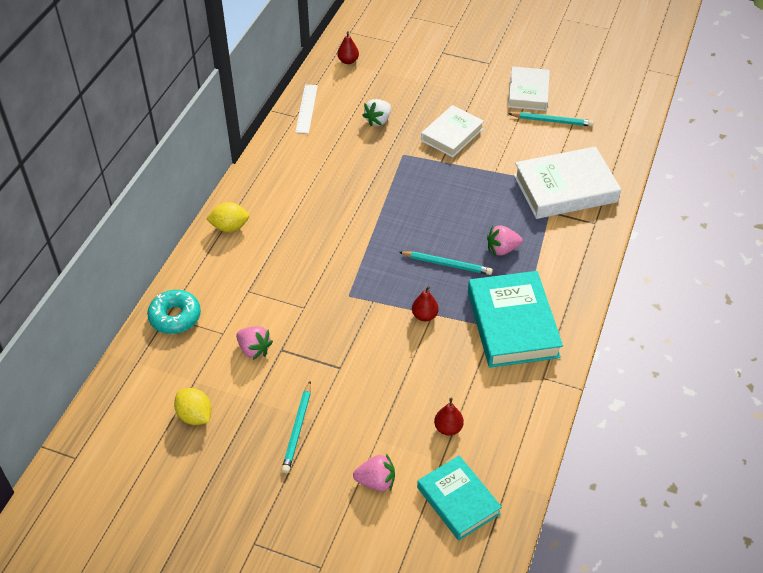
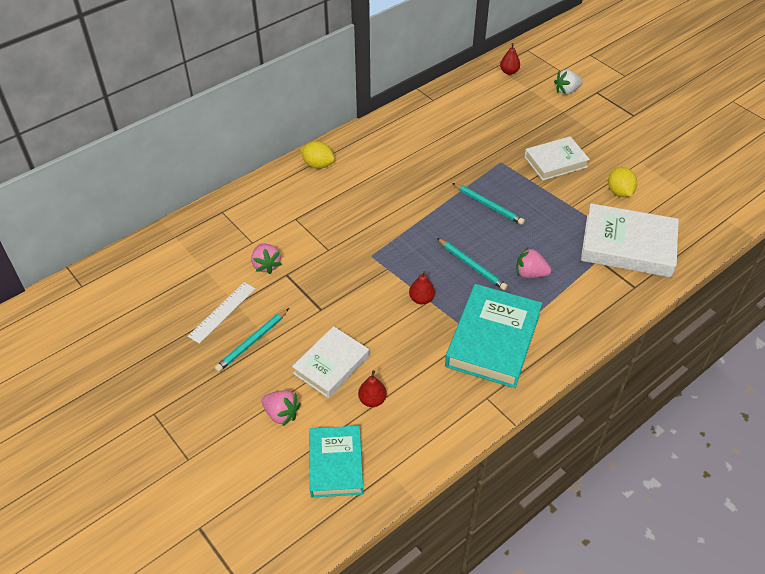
camera: 30 degrees right, 0 degrees up
turquoise donut [147,290,201,334] -> none
yellow lemon [174,388,212,425] -> yellow lemon moved to [608,167,637,197]
white ruler [295,85,318,134] -> white ruler moved to [188,282,255,344]
white strawberry [362,99,391,126] -> white strawberry moved to [554,70,583,95]
white book [508,67,550,111] -> white book moved to [292,326,369,398]
turquoise pencil [509,112,594,127] -> turquoise pencil moved to [452,183,525,225]

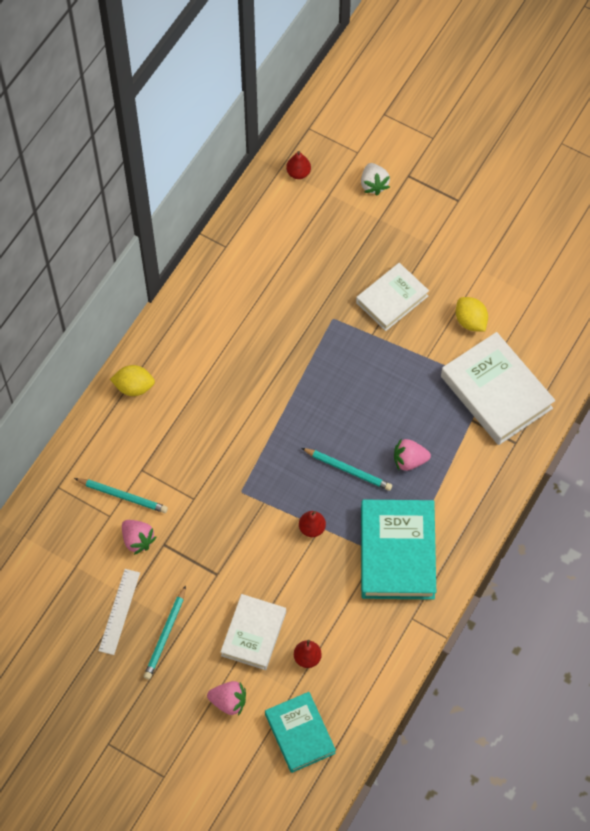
camera: 20 degrees left, 15 degrees up
turquoise pencil [452,183,525,225] -> turquoise pencil moved to [74,478,168,513]
white strawberry [554,70,583,95] -> white strawberry turned 60 degrees counterclockwise [361,163,390,195]
white book [581,203,679,277] -> white book turned 60 degrees clockwise [441,332,555,445]

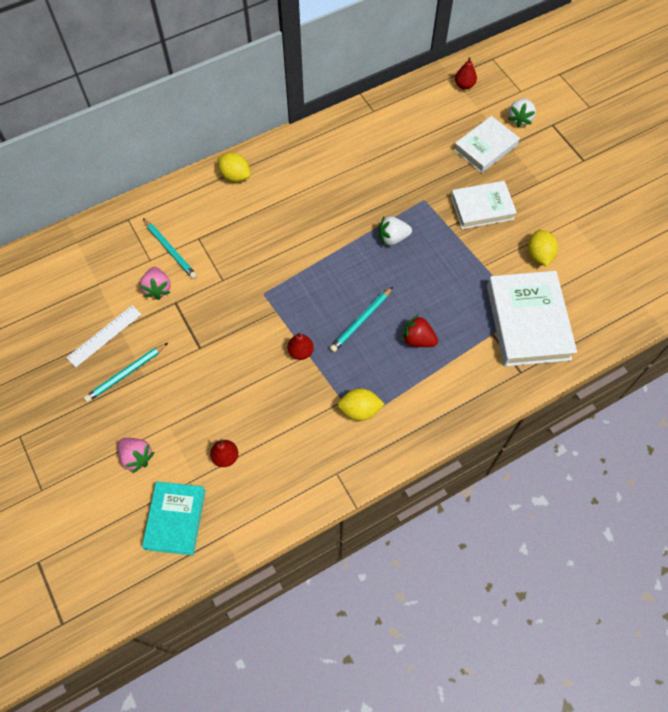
camera: 30 degrees right, 0 degrees up
white book [221,594,286,670] -> white book moved to [454,116,520,173]
turquoise pencil [302,448,392,491] -> turquoise pencil turned 75 degrees clockwise [330,287,393,352]
turquoise book [361,500,436,600] -> yellow lemon [338,388,384,421]
pink strawberry [394,438,431,471] -> red strawberry [402,315,438,347]
none -> white strawberry [379,216,412,246]

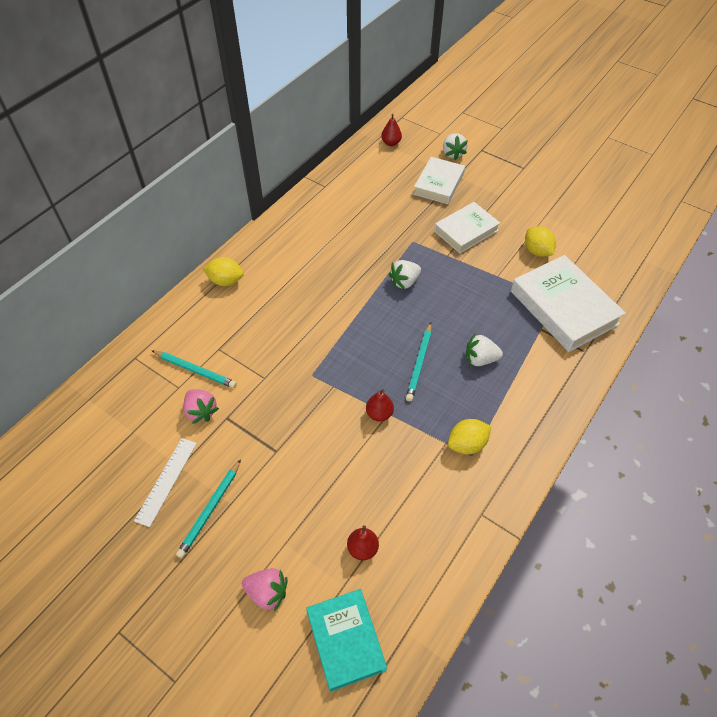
camera: 25 degrees left, 10 degrees down
red strawberry [402,315,438,347] -> white strawberry [466,334,503,366]

